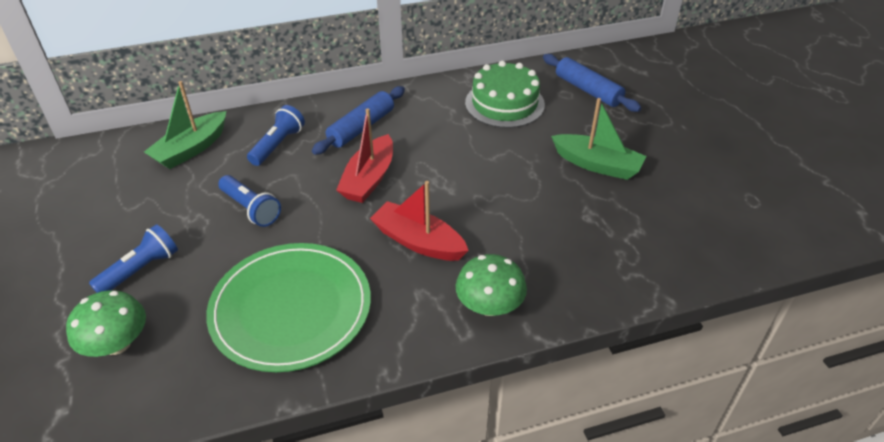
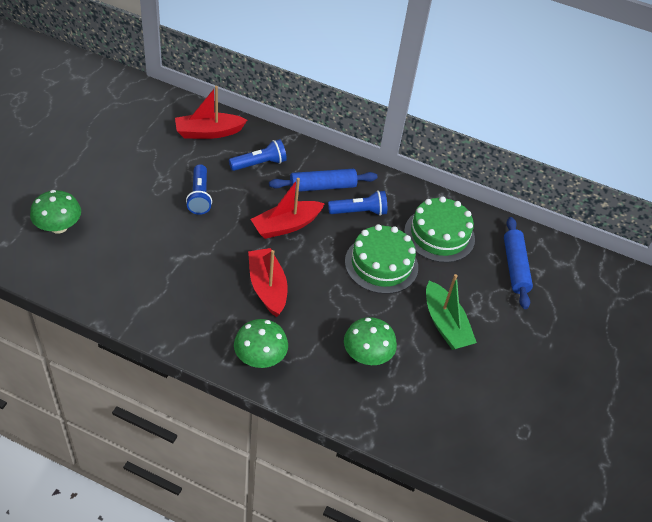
camera: 35 degrees right, 5 degrees up
blue flashlight [89,224,178,293] -> blue flashlight moved to [328,190,387,216]
green boat [144,81,226,169] -> red boat [175,86,247,139]
green plate [206,243,371,372] -> none
none -> green mushroom [344,317,397,365]
none -> green cake [345,224,418,294]

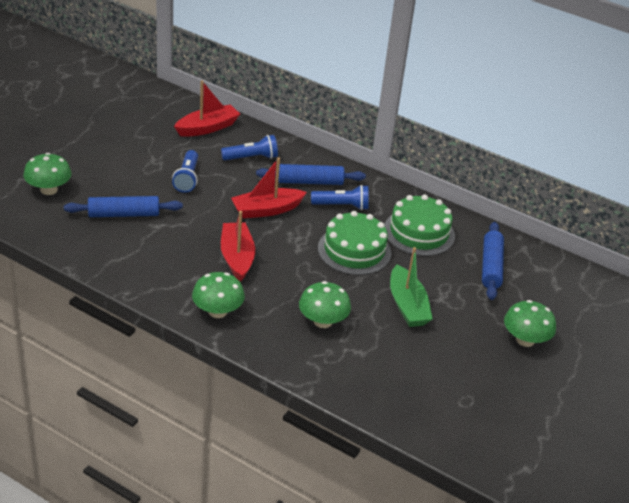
camera: 10 degrees right, 10 degrees down
red boat [175,86,247,139] -> red boat turned 150 degrees clockwise [174,80,240,137]
none -> blue rolling pin [64,196,183,217]
none -> green mushroom [504,300,556,347]

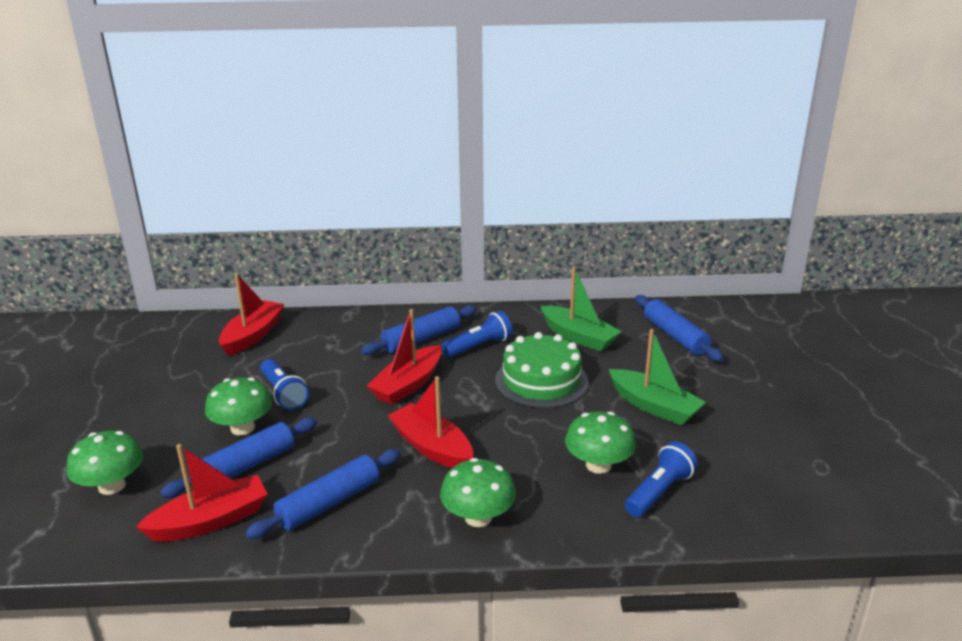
camera: 30 degrees left, 10 degrees down
blue flashlight [221,135,278,160] -> blue flashlight moved to [625,442,698,517]
green cake [384,194,455,256] -> green boat [541,267,622,352]
green mushroom [504,300,556,347] -> green mushroom moved to [205,377,272,435]
none -> red boat [136,444,268,542]
none -> blue rolling pin [245,449,401,539]

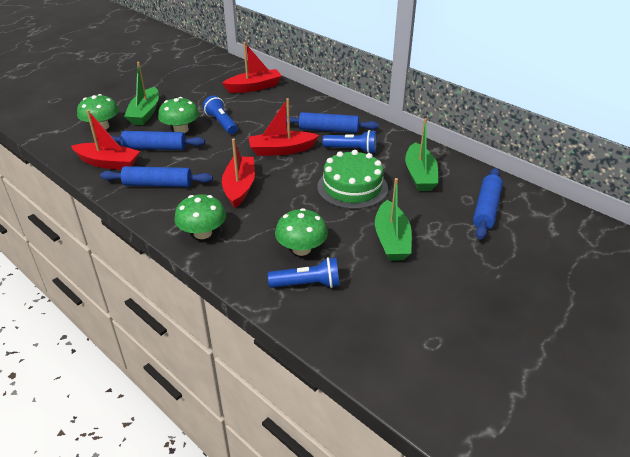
camera: 45 degrees right, 10 degrees up
blue flashlight [260,359,309,410] -> blue flashlight turned 135 degrees clockwise [203,95,237,134]
none -> green boat [124,62,159,125]

